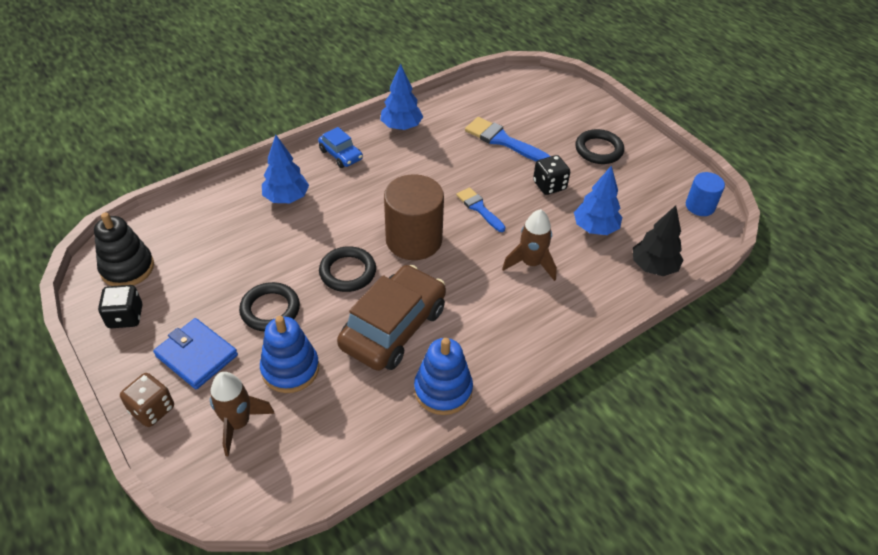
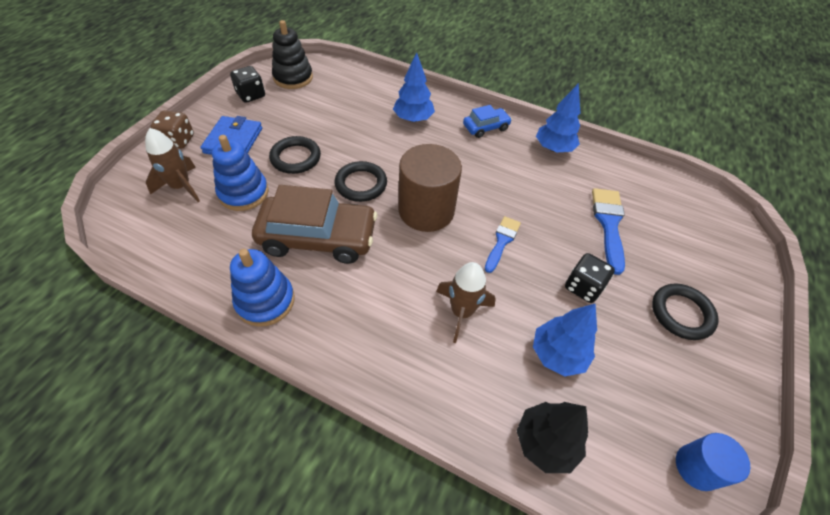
camera: 60 degrees right, 5 degrees up
blue car [318,127,363,168] -> blue car turned 135 degrees counterclockwise [463,105,512,138]

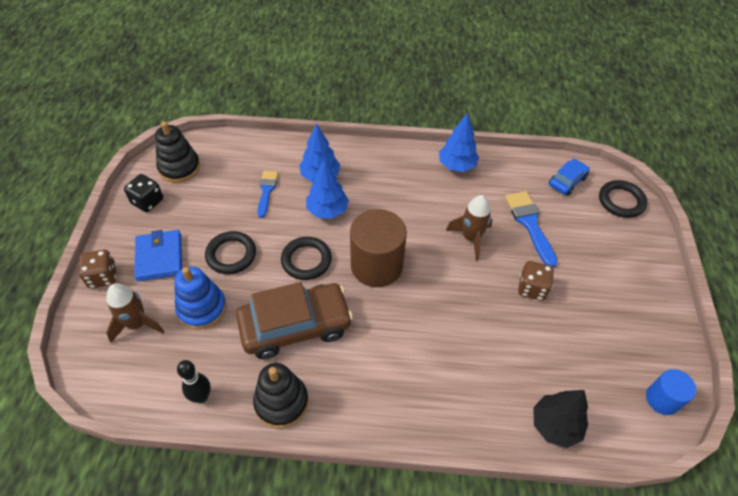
camera: 20 degrees left, 0 degrees up
blue stacking toy [230,249,295,327] -> black stacking toy [253,363,308,428]
brown rocket [436,262,496,343] -> brown rocket moved to [446,195,493,261]
blue car [463,105,512,138] -> blue car moved to [549,159,590,196]
blue brush [485,216,521,273] -> blue brush moved to [257,171,278,218]
blue tree [533,304,597,376] -> blue tree moved to [306,159,349,219]
black dice [565,253,615,303] -> brown dice [518,261,554,301]
black ring [652,283,719,340] -> black ring moved to [599,180,647,218]
none -> black bowling pin [177,360,211,403]

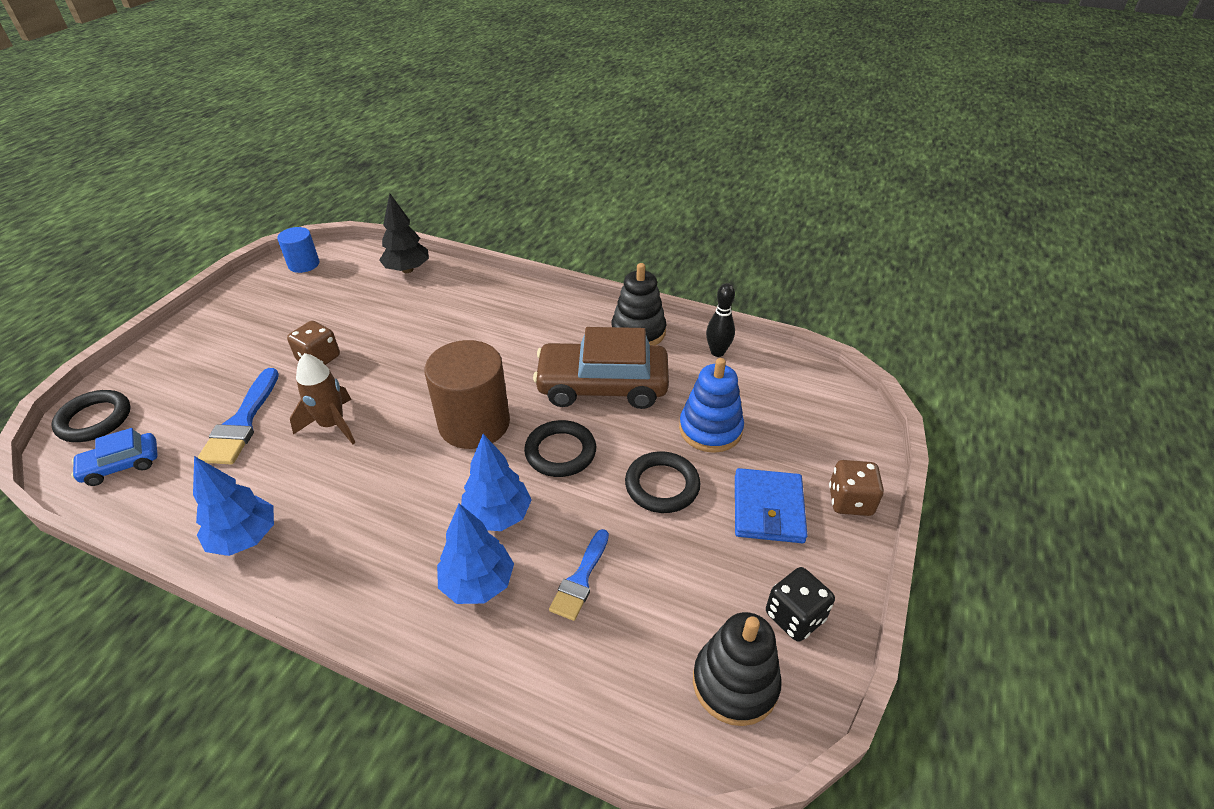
camera: 160 degrees left, 10 degrees down
brown rocket [106,283,164,343] -> none

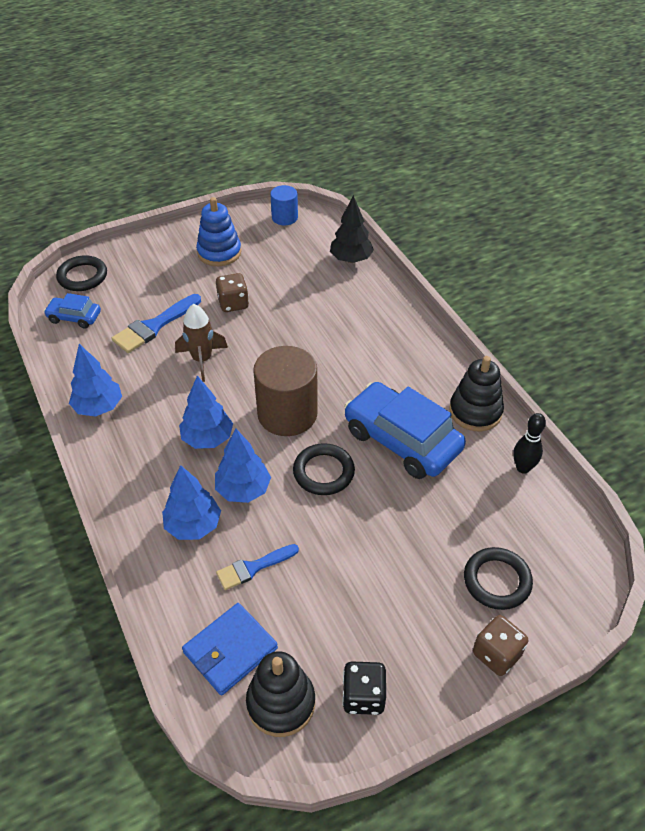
camera: 40 degrees right, 5 degrees up
brown car [533,327,669,409] -> blue car [344,382,466,479]
black ring [625,451,700,513] -> black ring moved to [464,547,533,610]
blue stacking toy [679,358,744,453] -> blue stacking toy moved to [196,197,241,266]
blue wallet [735,468,808,543] -> blue wallet moved to [182,603,278,696]
none -> blue tree [179,376,233,449]

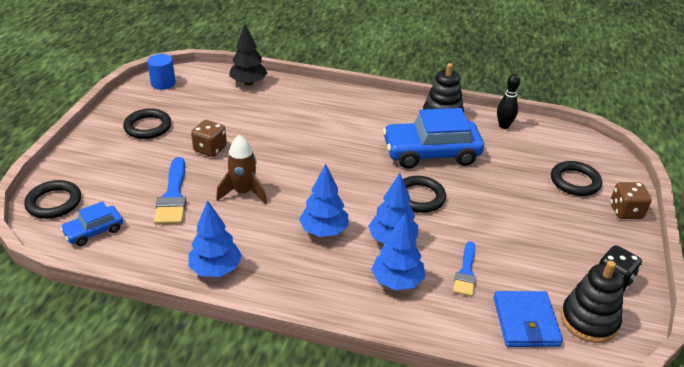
camera: 50 degrees left, 10 degrees down
blue stacking toy [196,197,241,266] -> black ring [123,108,171,139]
brown cylinder [253,346,318,436] -> none

